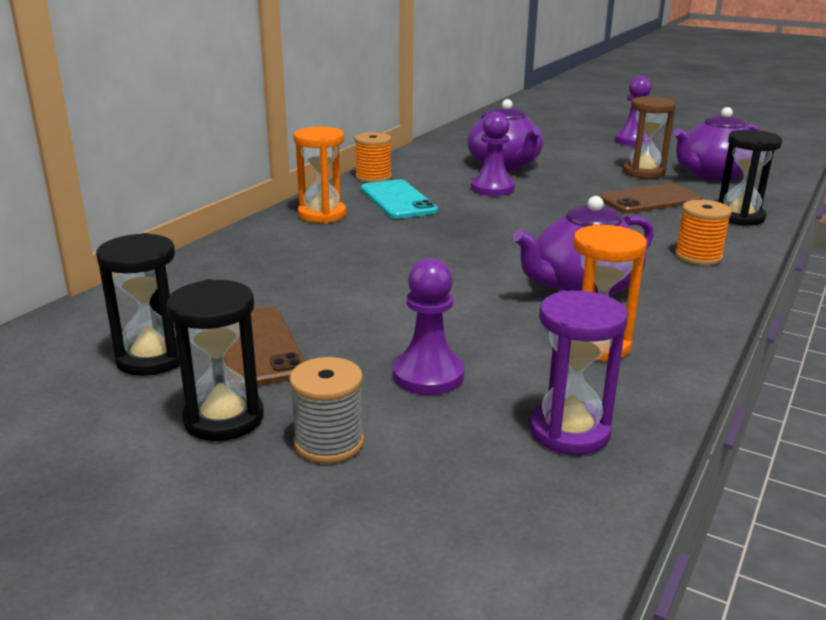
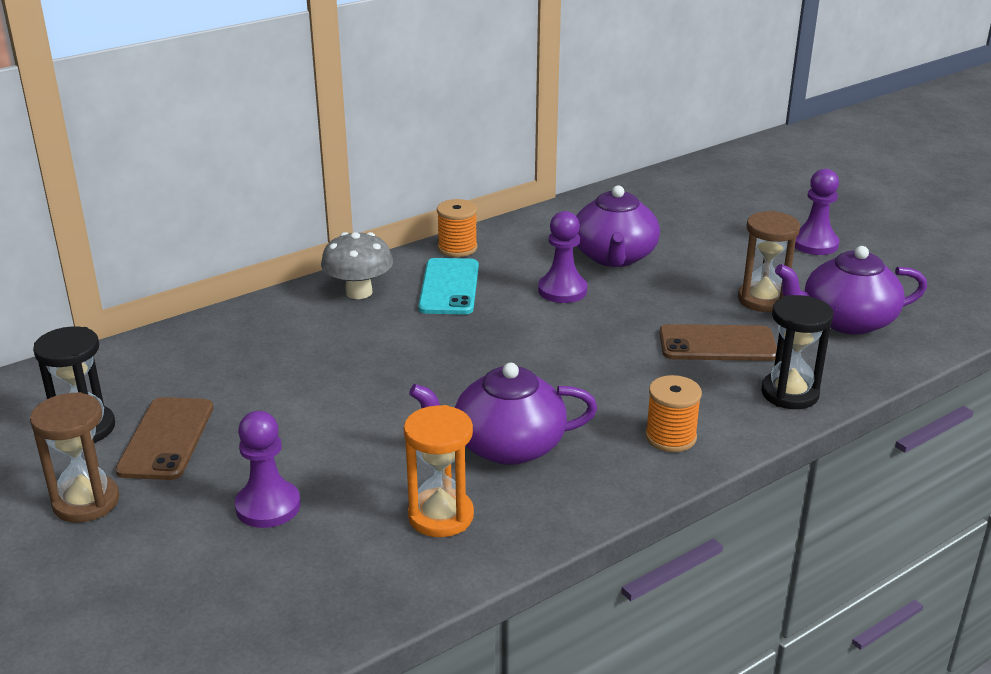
camera: 25 degrees right, 5 degrees up
black hourglass [167,279,264,441] -> brown hourglass [30,392,119,523]
grey spool [289,357,364,463] -> none
orange hourglass [294,127,347,223] -> grey mushroom [321,232,393,299]
purple hourglass [529,291,628,455] -> none

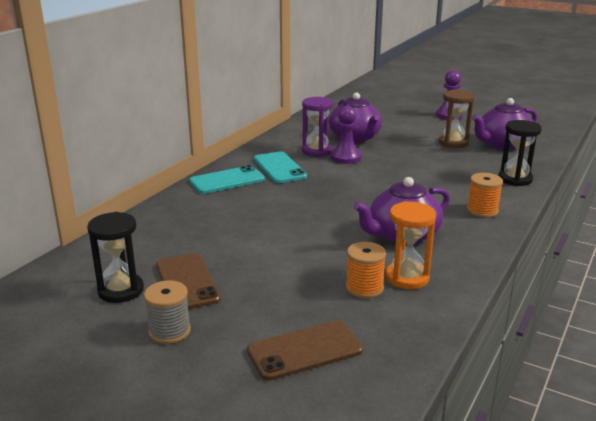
camera: 25 degrees left, 5 degrees down
brown hourglass [30,392,119,523] -> grey spool [144,280,191,344]
purple pawn [235,411,301,528] -> none
grey mushroom [321,232,393,299] -> turquoise phone [189,165,265,194]
orange spool [437,199,478,257] -> orange spool moved to [346,242,386,299]
brown phone [659,324,777,361] -> brown phone moved to [247,320,363,381]
none -> purple hourglass [302,97,333,157]

